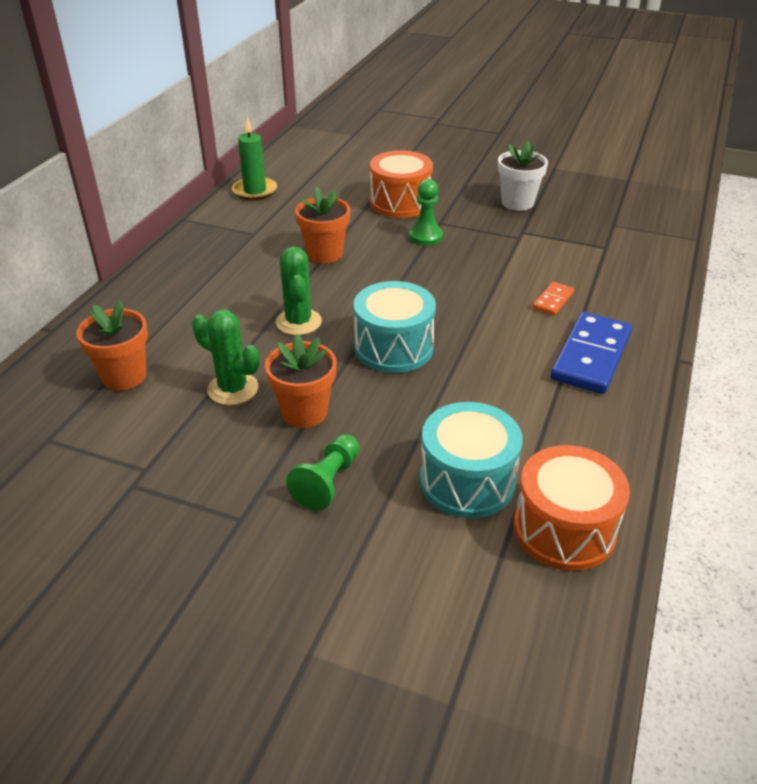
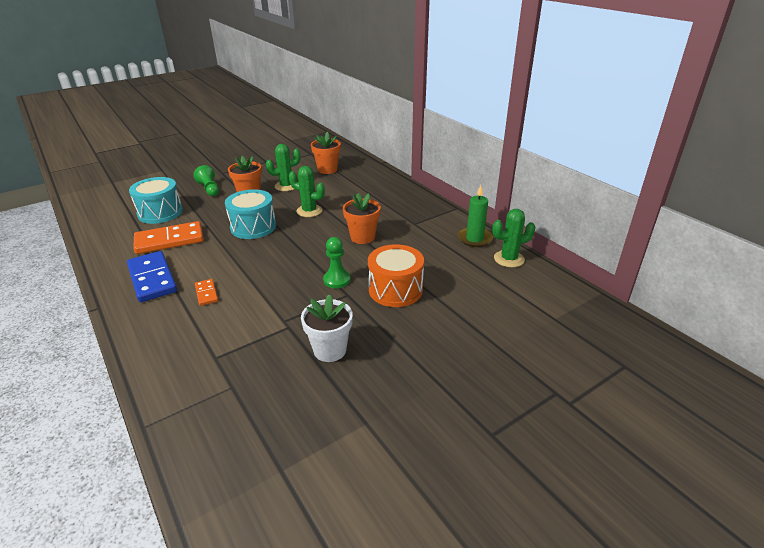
camera: 125 degrees right, 5 degrees down
orange drum [514,445,630,571] -> none
none -> orange domino [133,221,204,254]
none -> green cactus [492,209,535,267]

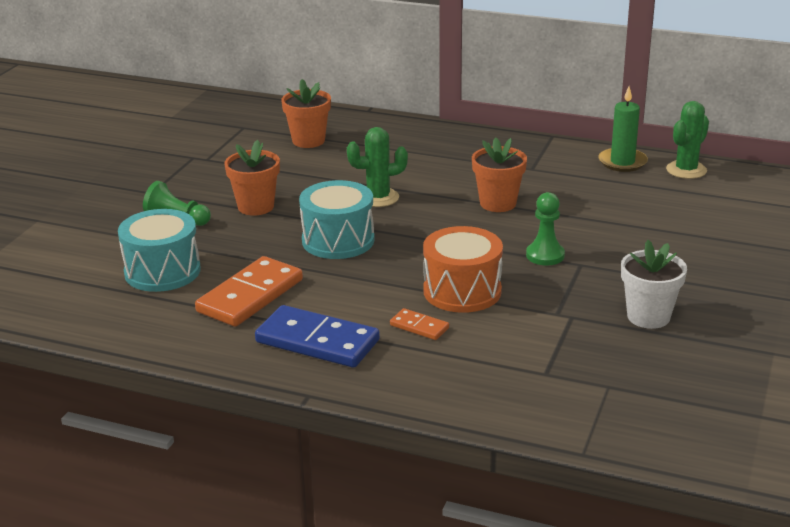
camera: 35 degrees left, 5 degrees down
green cactus [266,144,301,191] -> none
orange drum [368,244,424,307] -> orange drum moved to [423,226,503,313]

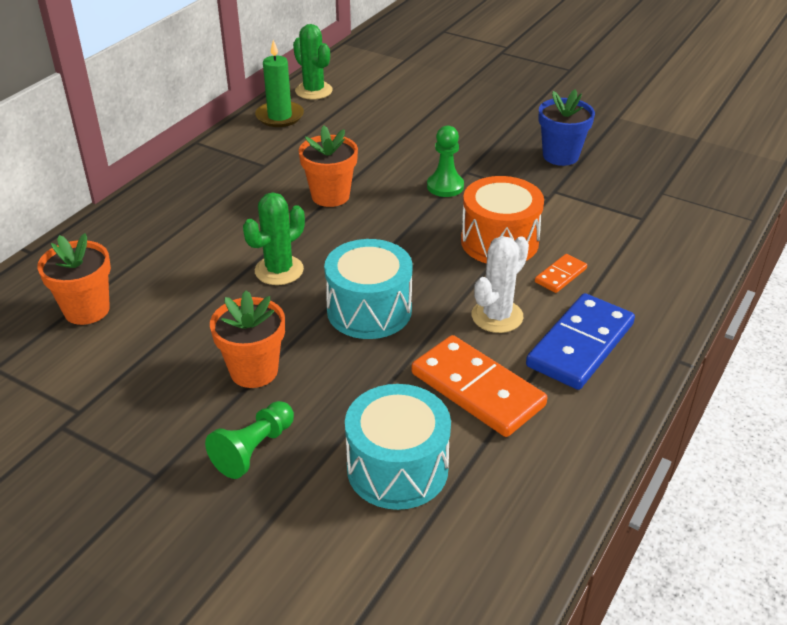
camera: 80 degrees left, 10 degrees up
green cactus [347,127,408,207] -> green cactus turned 45 degrees clockwise [243,192,305,285]
white flower pot [621,240,687,329] -> blue flower pot [538,89,595,166]
none -> white cactus [472,236,529,333]

